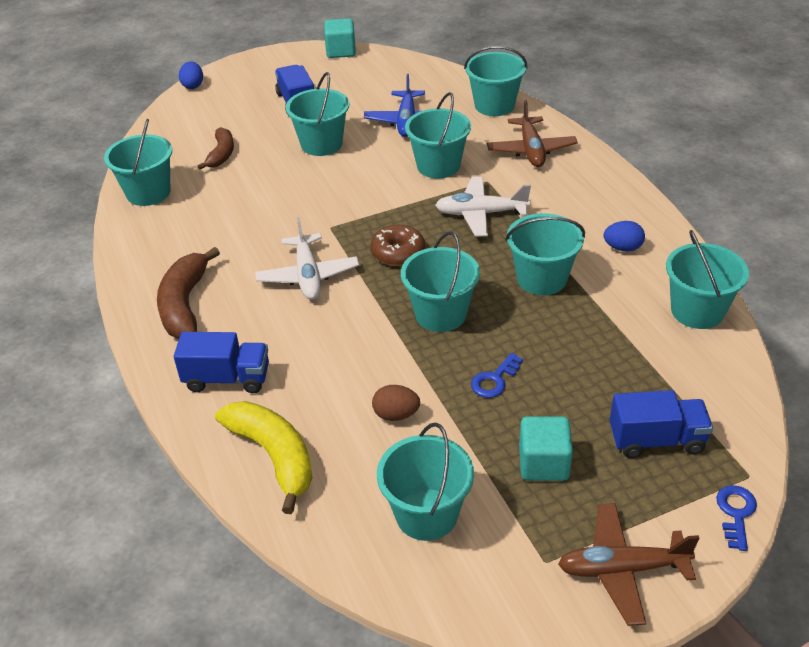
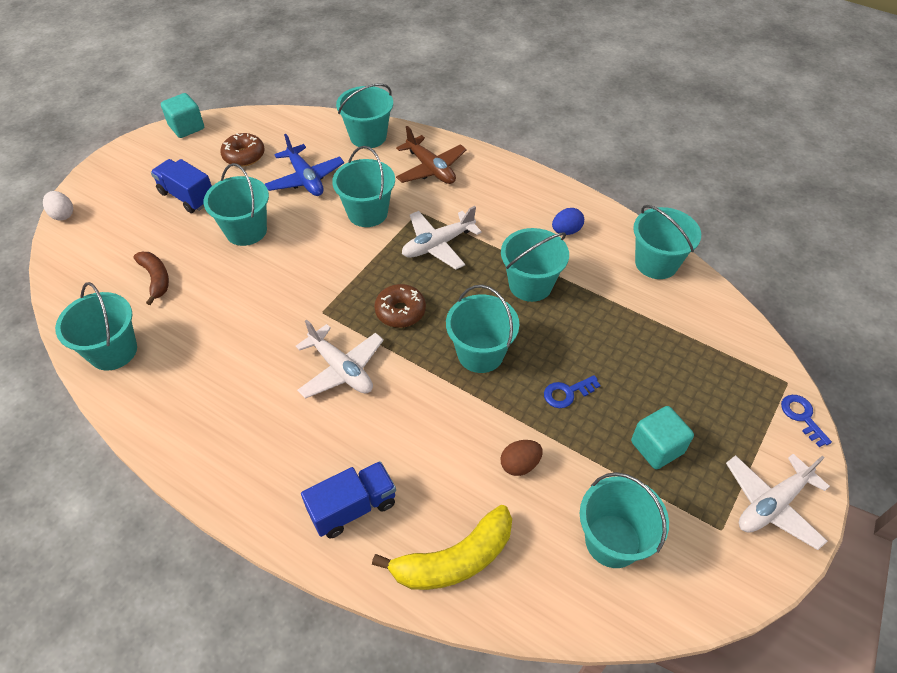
camera: 35 degrees left, 10 degrees up
brown banana [157,247,220,339] -> none
blue egg [179,61,203,89] -> white egg [43,191,73,221]
yellow banana [215,401,312,514] -> yellow banana turned 135 degrees clockwise [372,505,512,590]
blue key [471,353,523,398] -> blue key turned 60 degrees clockwise [544,375,601,408]
brown plane [558,503,700,626] -> white plane [726,454,830,550]
blue truck [610,390,713,458] -> none
none -> brown donut [220,133,265,167]

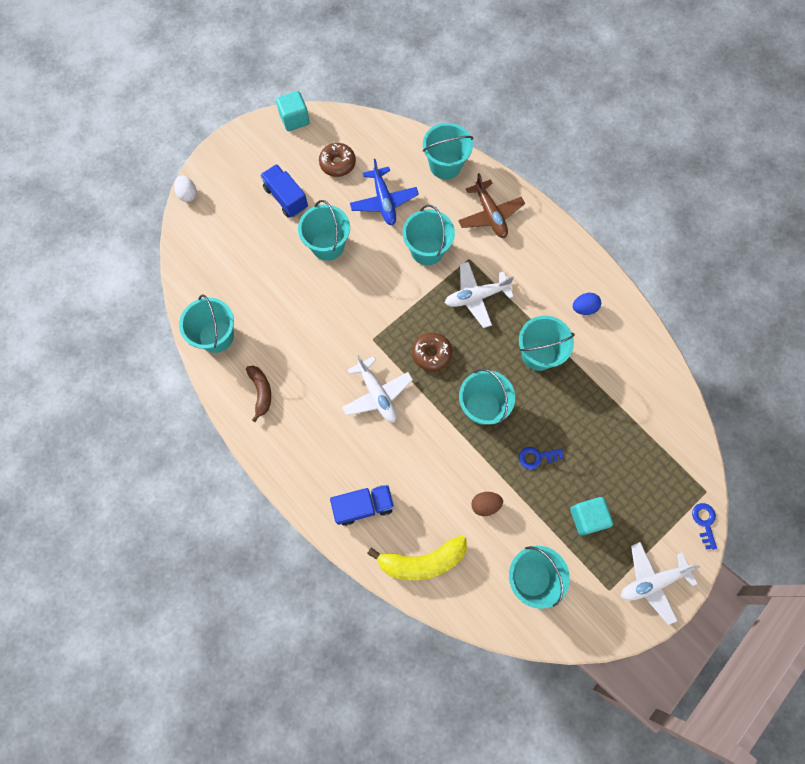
camera: 15 degrees right, 20 degrees up
brown banana [133,252,169,305] -> brown banana moved to [246,366,271,422]
turquoise bucket [633,205,701,279] -> none

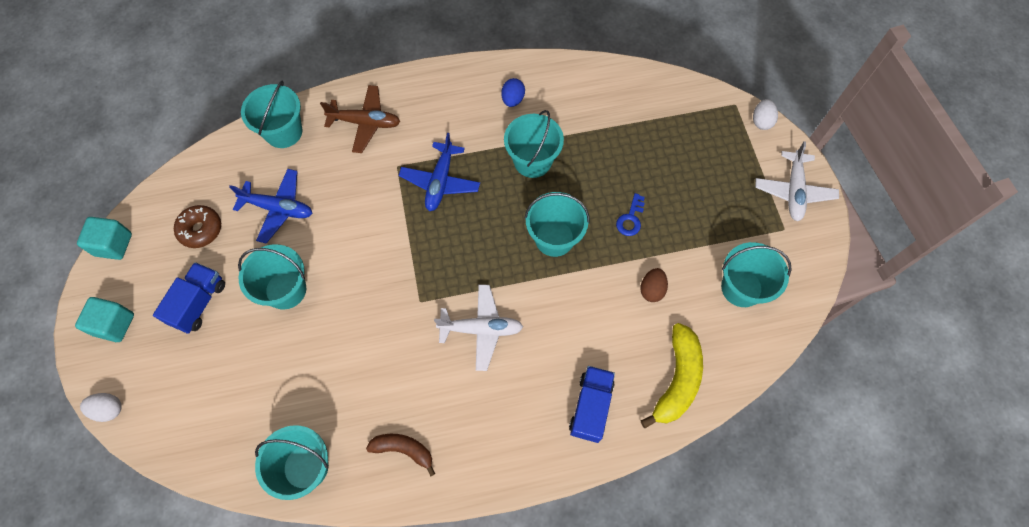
camera: 60 degrees left, 5 degrees down
blue truck [260,164,308,217] -> blue truck turned 120 degrees clockwise [153,262,225,334]
turquoise bucket [403,205,455,265] -> none
brown donut [412,332,452,371] -> none
white plane [445,262,514,328] -> blue plane [399,133,480,211]
turquoise cube [570,497,613,536] -> turquoise cube moved to [75,297,134,342]
blue key [692,503,717,550] -> white egg [753,99,778,130]

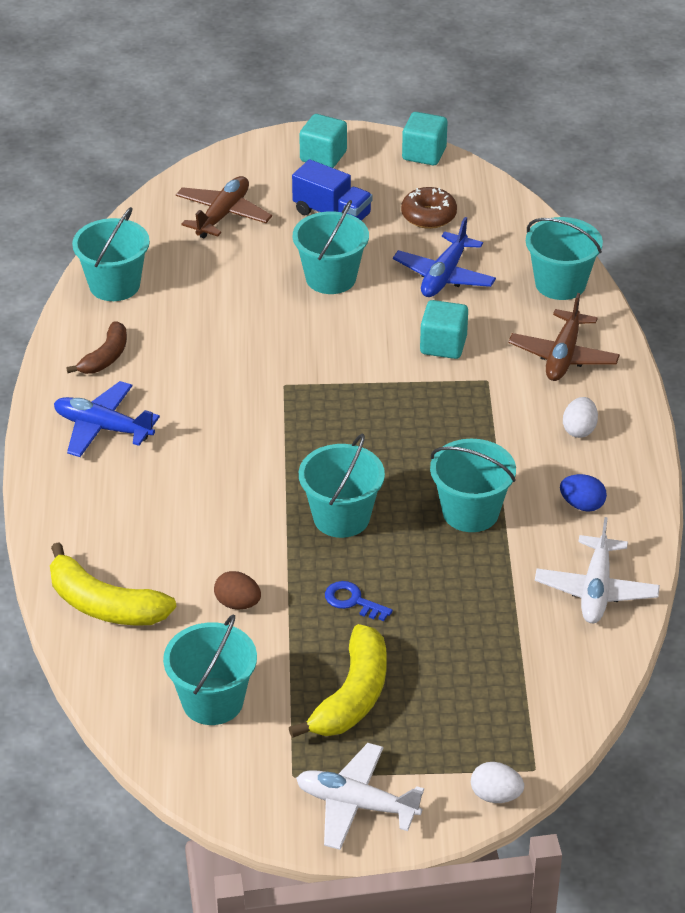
camera: 100 degrees right, 25 degrees down
white egg [80,393,122,422] -> white egg moved to [563,397,598,438]
blue plane [399,133,480,211] -> blue plane moved to [54,381,160,457]
white plane [434,285,523,371] -> white plane moved to [535,517,660,623]
blue truck [569,366,615,443] -> none
none -> brown plane [176,176,272,238]
none -> yellow banana [289,624,387,738]
none -> turquoise cube [420,300,468,359]

